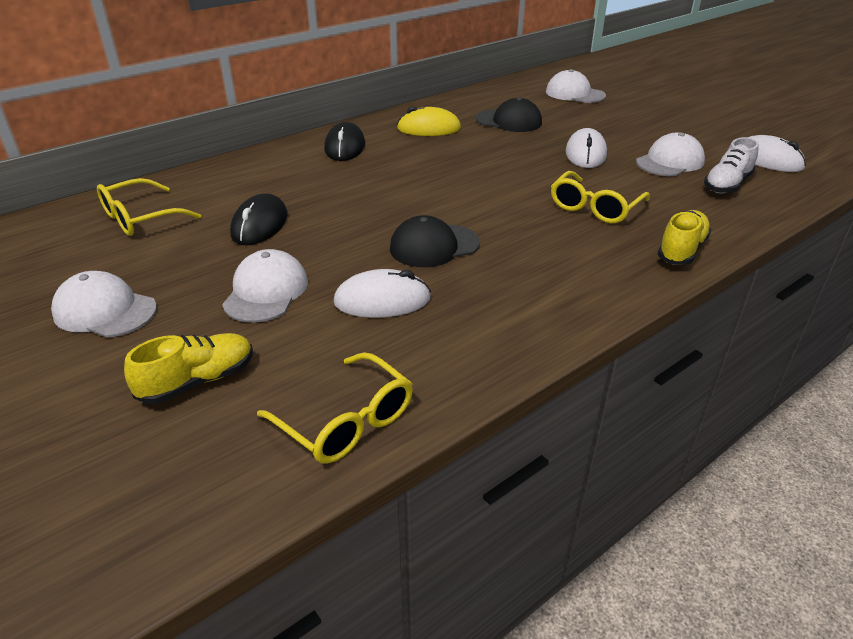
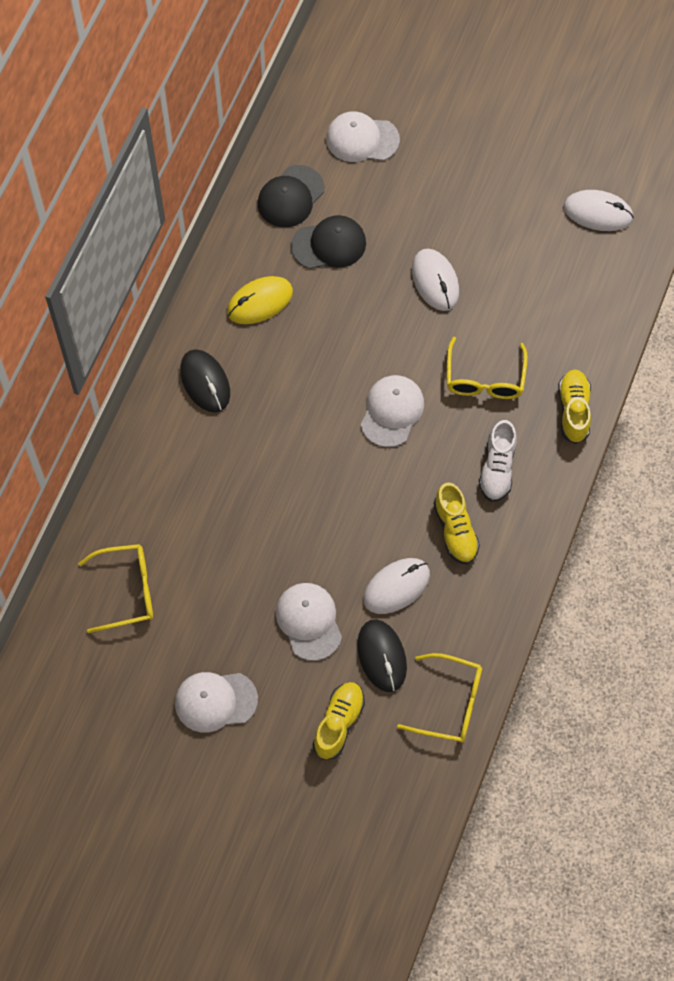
camera: 30 degrees left, 30 degrees up
yellow glasses [97,178,201,236] -> yellow glasses turned 120 degrees counterclockwise [78,544,153,633]
black mouse [230,194,287,245] -> black mouse moved to [357,619,407,692]
black cap [390,215,480,267] -> black cap moved to [258,165,324,227]
white cap [636,132,705,176] -> white cap moved to [361,375,424,447]
white shoe [704,137,759,193] -> white shoe moved to [479,420,517,502]
none -> yellow shoe [434,483,480,565]

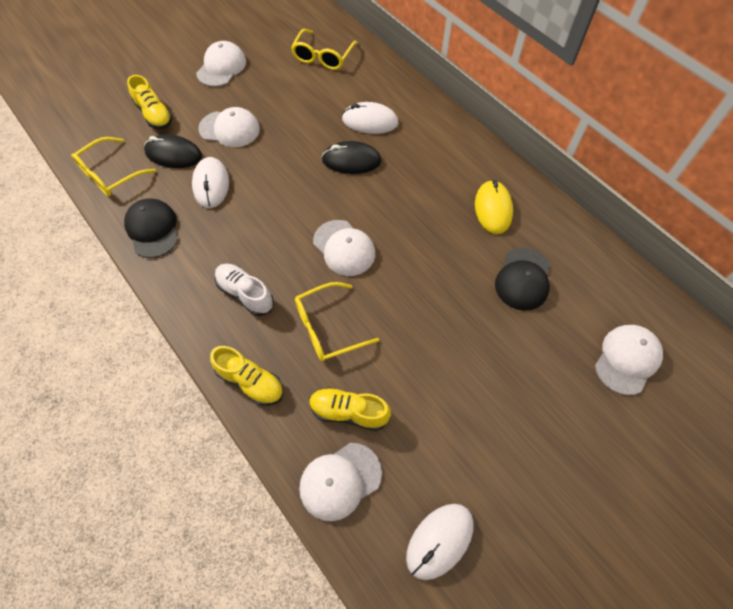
camera: 120 degrees right, 5 degrees down
black mouse [180,349,230,413] -> black mouse moved to [321,141,382,174]
black cap [258,165,324,227] -> black cap moved to [124,199,178,258]
white mouse [412,249,459,311] -> white mouse moved to [342,102,399,134]
yellow shoe [434,483,480,565] -> yellow shoe moved to [309,387,391,431]
yellow glasses [447,337,528,399] -> yellow glasses turned 60 degrees counterclockwise [295,282,379,362]
none -> white cap [299,443,382,521]

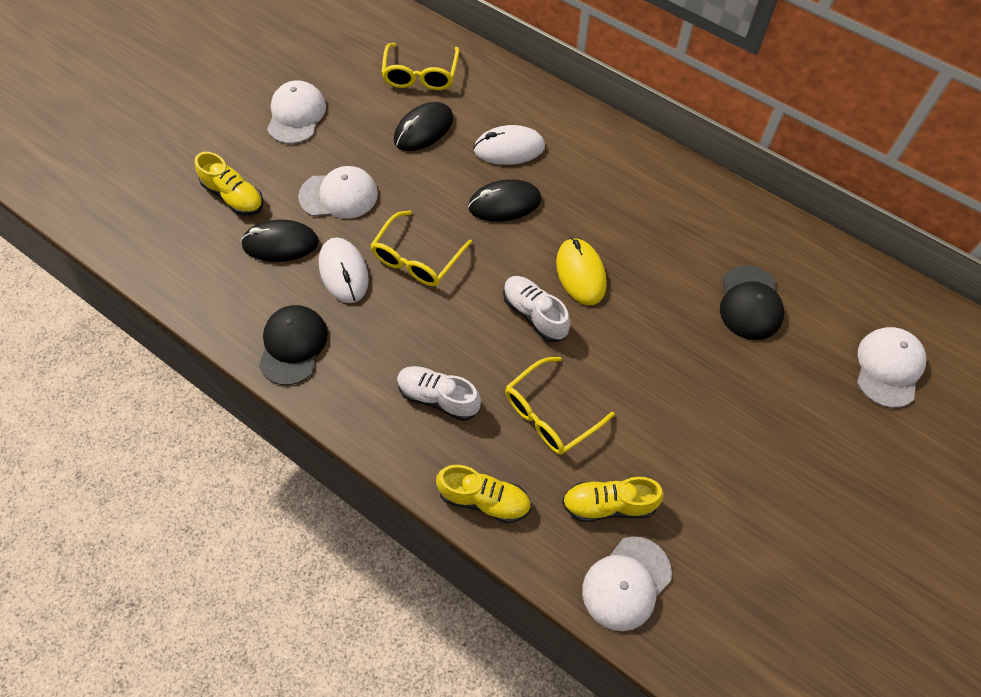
camera: 15 degrees left, 0 degrees up
yellow glasses [71,137,156,196] -> yellow glasses moved to [370,210,472,286]
black cap [124,199,178,258] -> black cap turned 45 degrees clockwise [259,305,328,385]
white cap [313,220,375,276] -> white shoe [503,276,570,342]
white mouse [406,504,474,580] -> none
yellow mouse [475,180,513,234] -> yellow mouse moved to [556,238,607,305]
none -> black mouse [394,102,453,151]

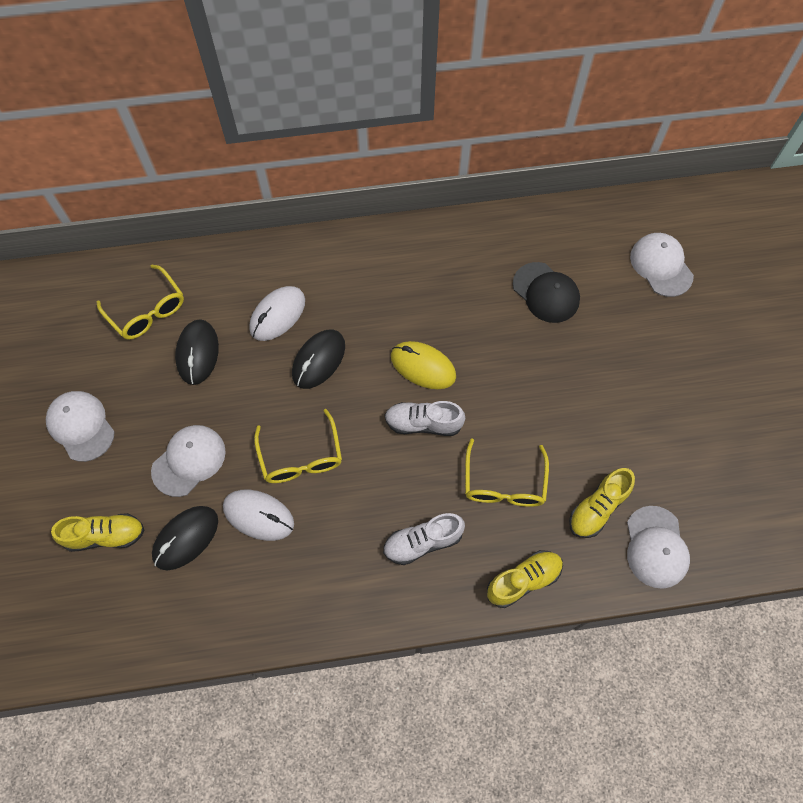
camera: 45 degrees left, 5 degrees up
black cap [259,305,328,385] -> none

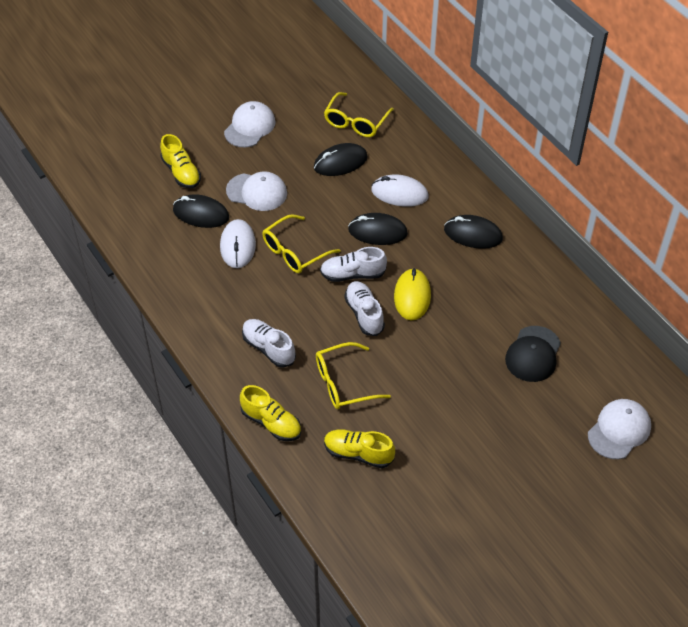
camera: 65 degrees right, 15 degrees down
white cap [627,506,690,589] -> none
none -> white shoe [320,247,387,282]
none -> black mouse [444,215,503,249]

